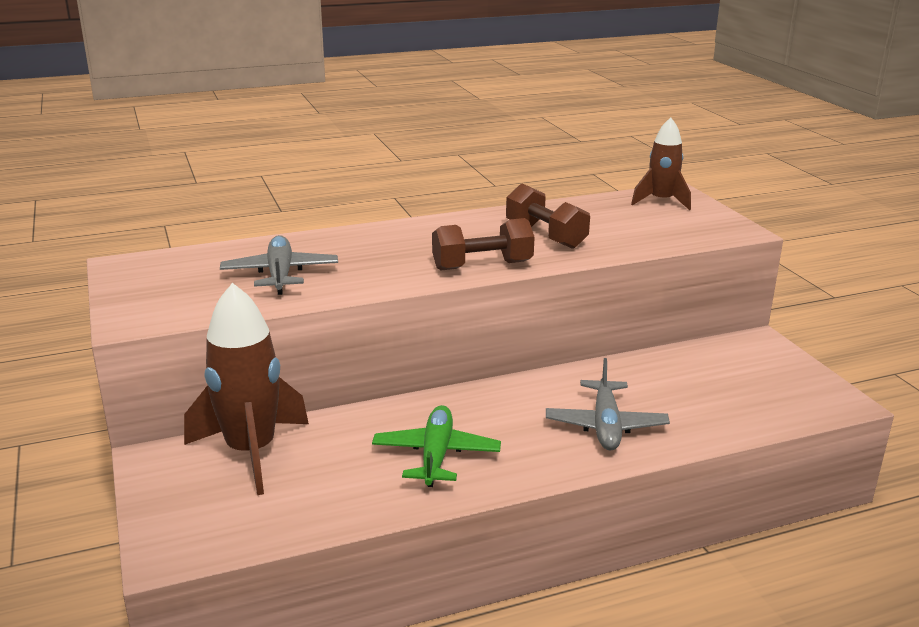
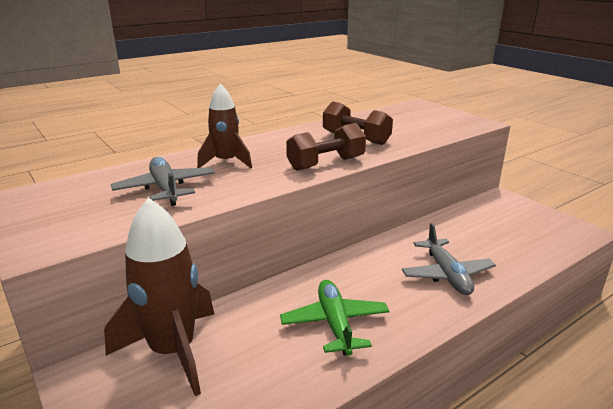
camera: 15 degrees left, 0 degrees up
brown rocket [631,117,691,210] -> brown rocket moved to [197,84,252,168]

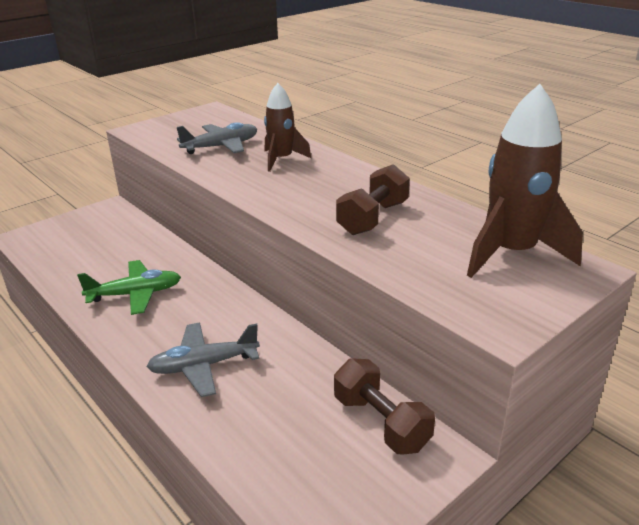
camera: 85 degrees right, 5 degrees up
brown rocket [104,198,214,396] -> brown rocket moved to [467,84,583,278]
brown dumbbell [286,123,366,171] -> brown dumbbell moved to [334,358,435,454]

